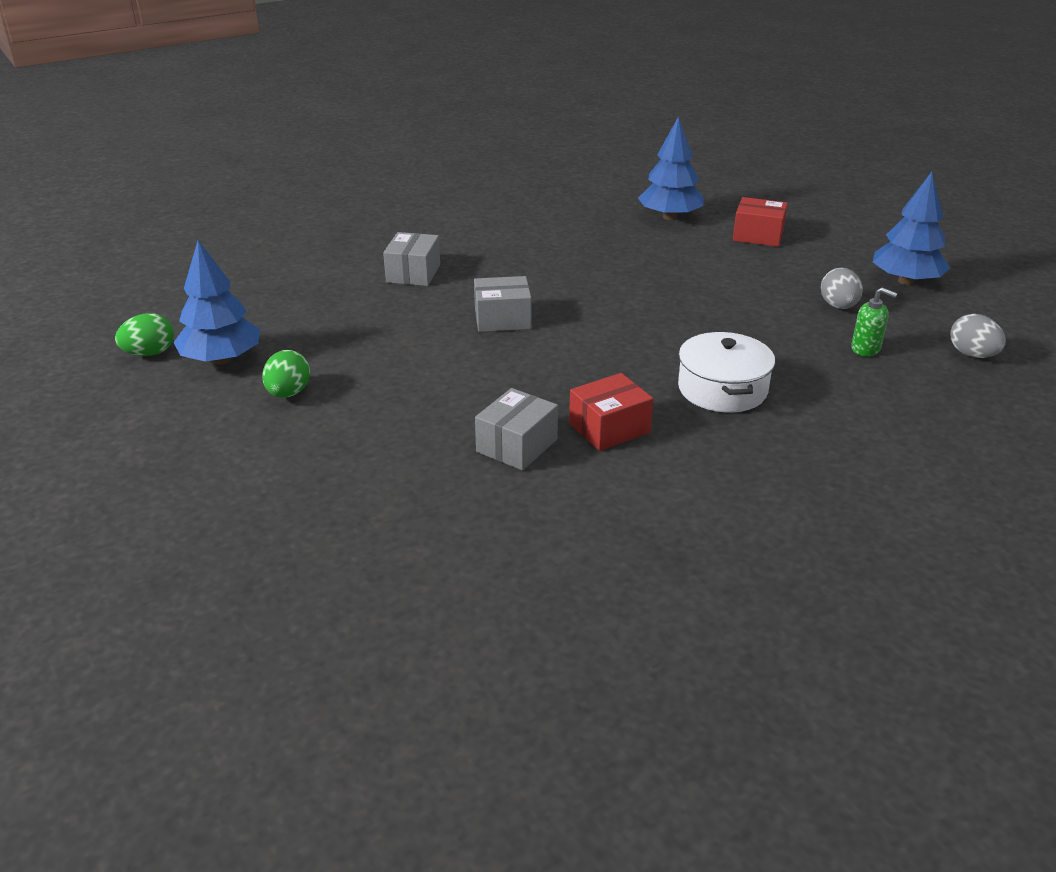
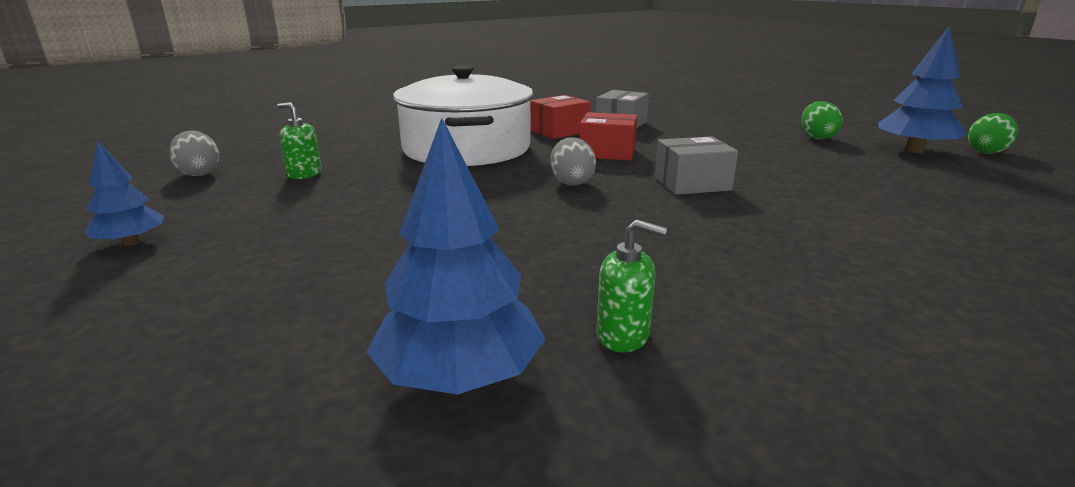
camera: 175 degrees right, 10 degrees down
grey box [383,232,440,286] -> none
white pot [678,332,775,412] -> white pot [393,66,534,166], size x1.67
red box [733,197,788,247] -> red box moved to [580,112,637,161]
grey egg [821,268,863,309] -> grey egg moved to [550,137,596,186]
blue tree [873,172,950,285] -> blue tree [84,141,164,246], size x0.60
none -> green soap dispenser [597,220,667,353]

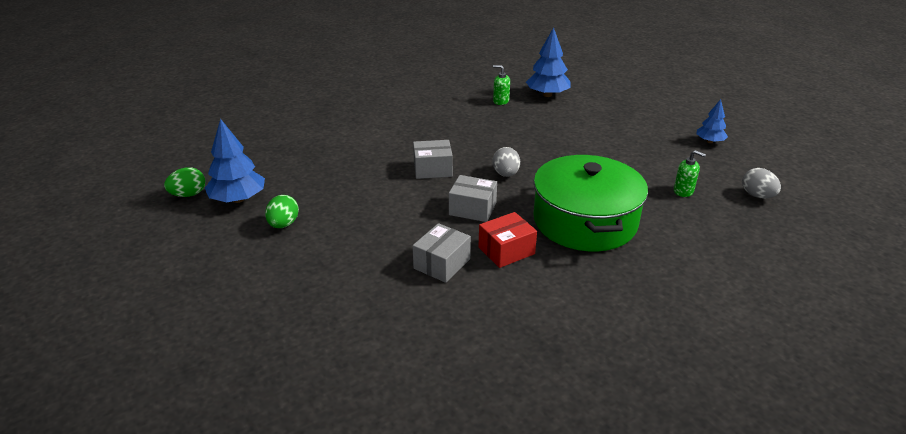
camera: 175 degrees left, 10 degrees up
white pot [393,66,534,166] -> green pot [533,154,648,251]
red box [580,112,637,161] -> grey box [449,175,497,222]

